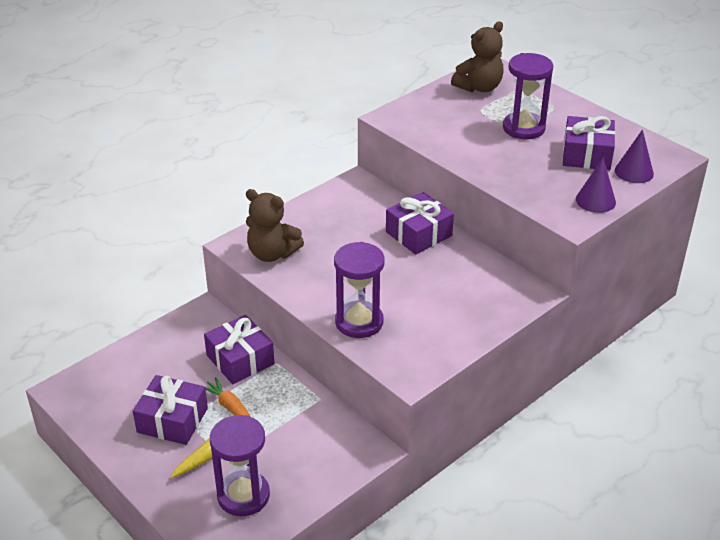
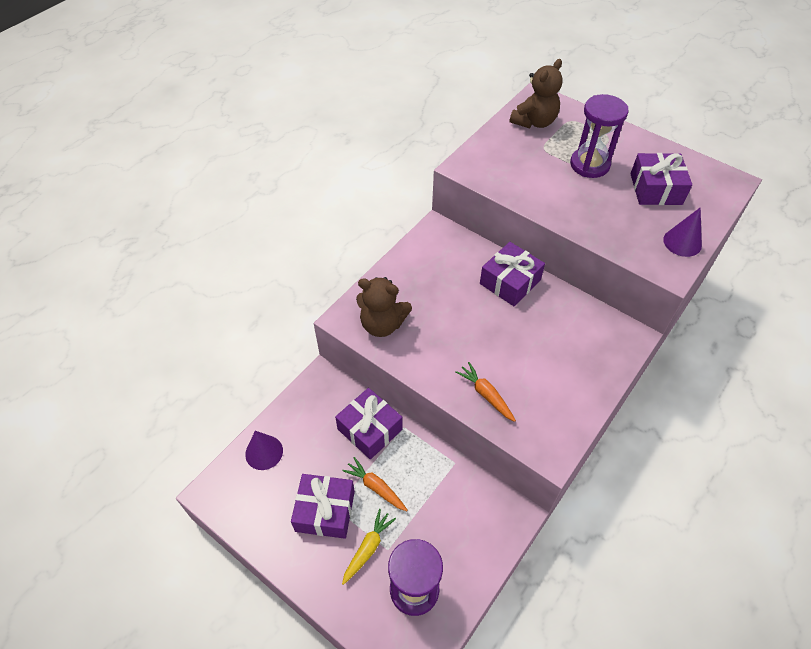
camera: 10 degrees left, 15 degrees up
purple hourglass [334,242,385,338] -> orange carrot [455,362,516,422]
purple cone [615,129,654,183] -> purple cone moved to [245,431,283,470]

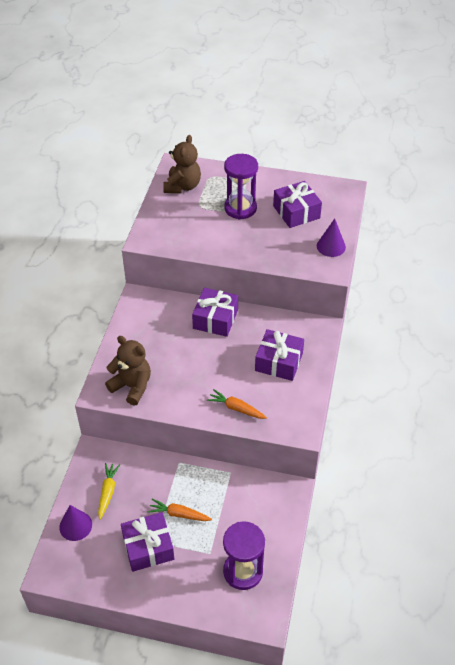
camera: 25 degrees left, 5 degrees down
purple gift [335,388,402,460] -> purple gift moved to [255,329,304,381]
yellow carrot [342,509,396,585] -> yellow carrot moved to [98,463,120,520]
brown teddy bear [356,277,412,337] -> brown teddy bear turned 135 degrees counterclockwise [105,336,151,406]

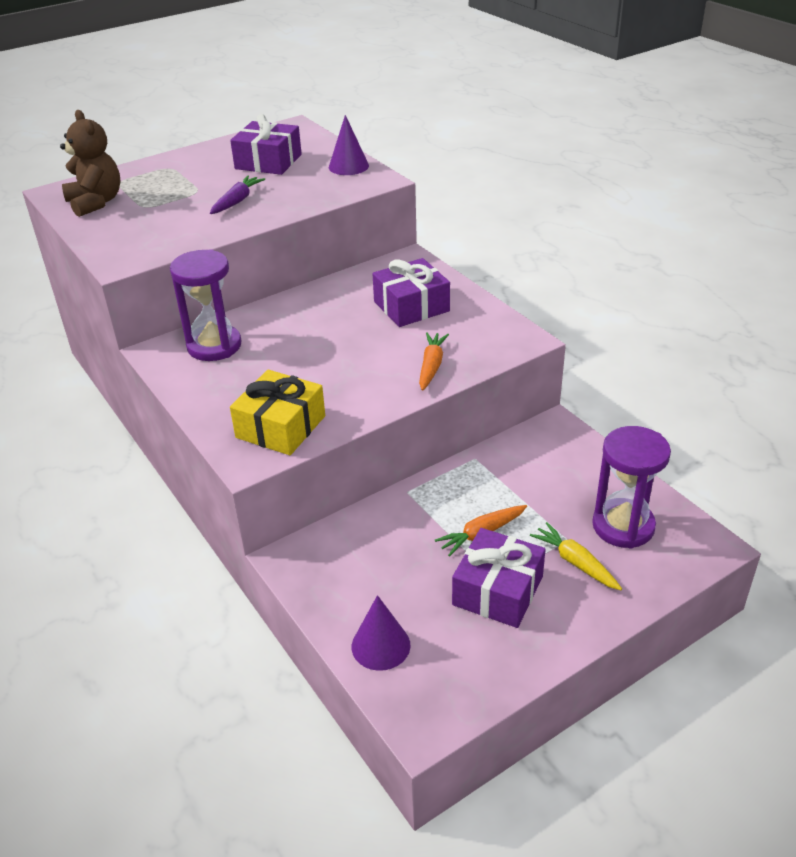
camera: 45 degrees left, 10 degrees down
yellow carrot [98,463,120,520] -> yellow carrot moved to [530,522,622,590]
brown teddy bear [105,336,151,406] -> yellow gift [230,370,325,455]
purple gift [192,288,238,337] -> none
orange carrot [207,389,267,419] -> orange carrot turned 120 degrees clockwise [419,332,449,391]
purple hourglass [224,154,258,219] -> purple hourglass moved to [170,249,241,361]
none -> purple carrot [210,176,265,214]

